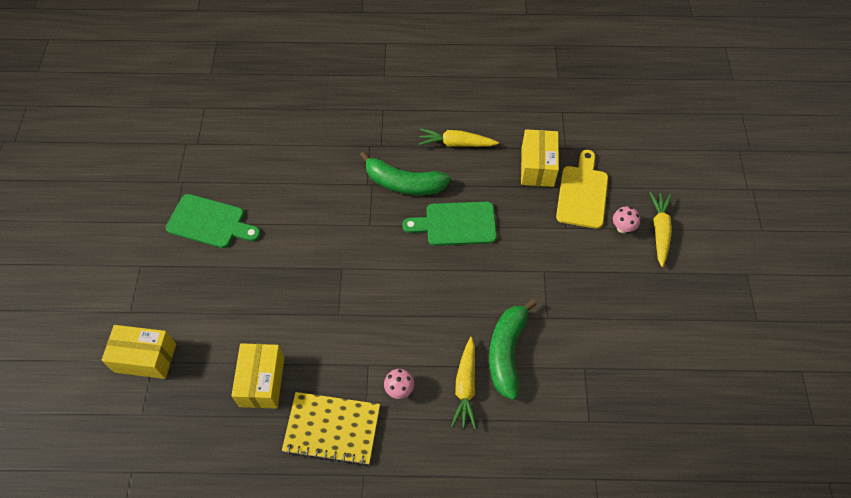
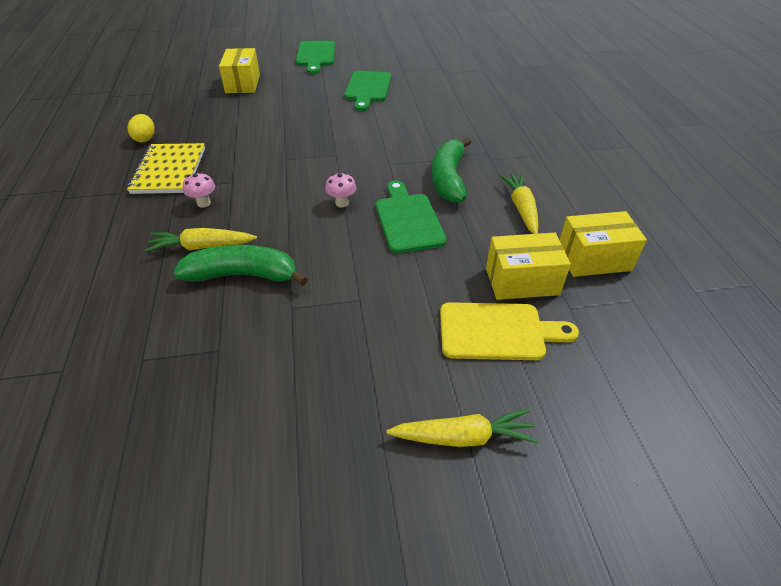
camera: 80 degrees right, 15 degrees down
yellow box [231,343,284,409] -> yellow box moved to [560,211,647,277]
pink mushroom [613,207,640,233] -> pink mushroom moved to [325,173,356,208]
none -> yellow egg [127,114,155,143]
none -> green cutting board [296,41,335,74]

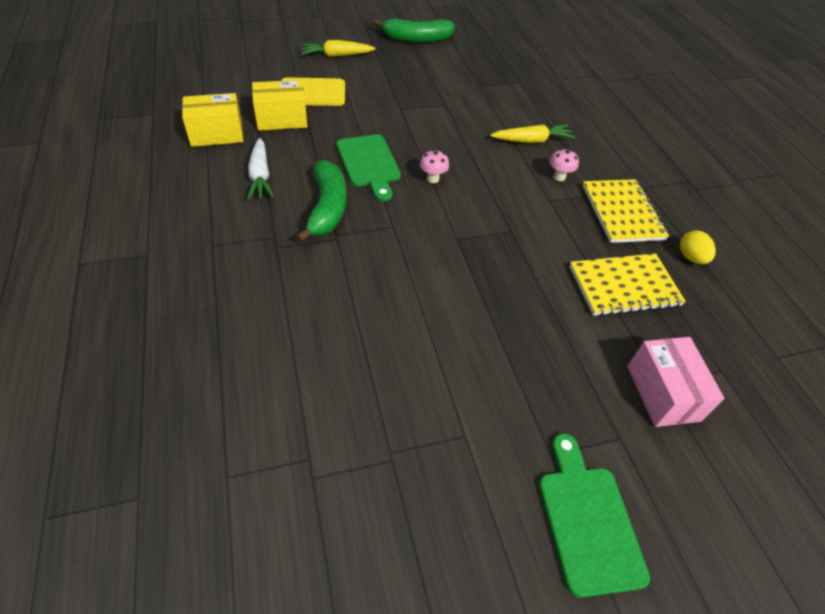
camera: 170 degrees right, 5 degrees up
green banana [173,245,308,286] -> green banana moved to [374,18,455,43]
yellow box [219,48,260,93] -> pink box [627,337,725,427]
green cutting board [345,71,392,111] -> none
yellow carrot [500,173,539,234] -> white carrot [247,138,274,199]
none -> yellow notebook [570,253,686,316]

